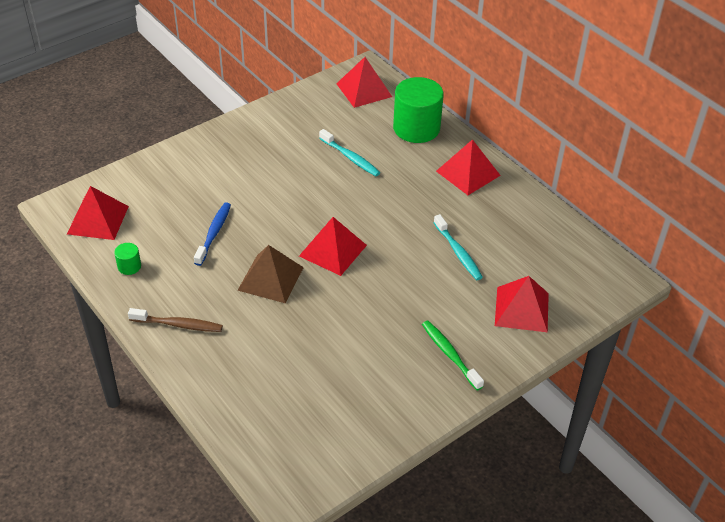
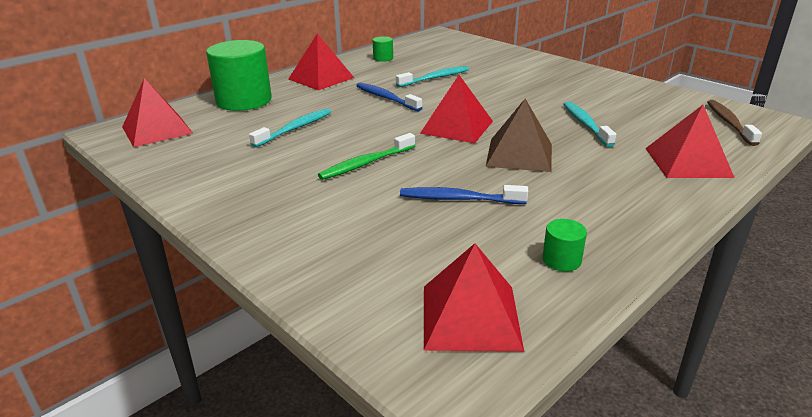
camera: 95 degrees left, 15 degrees down
brown toothbrush [128,308,223,332] -> brown toothbrush moved to [707,100,762,146]
green toothbrush [422,321,484,390] -> green toothbrush moved to [318,133,415,180]
red pyramid [495,276,549,332] -> red pyramid moved to [645,105,734,178]
none -> blue toothbrush [356,83,422,112]
none -> green cylinder [373,36,393,62]
none -> turquoise toothbrush [563,101,616,147]

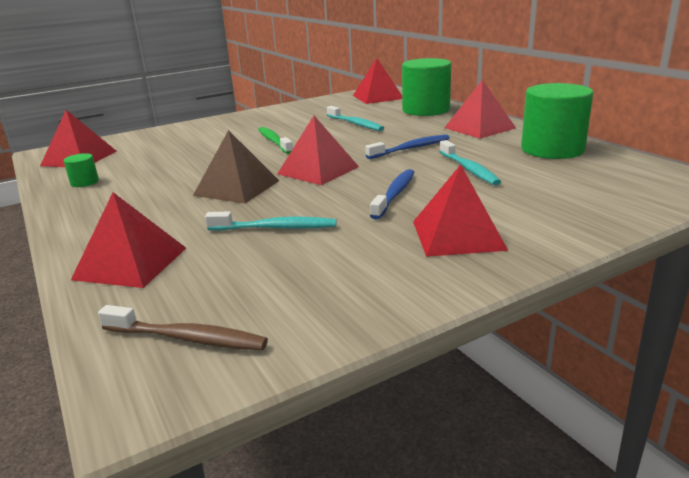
camera: 105 degrees right, 5 degrees down
green cylinder [373,36,393,62] -> green cylinder [521,83,593,159], size x2.32
blue toothbrush [400,185,528,204] -> blue toothbrush moved to [370,169,415,219]
none -> red pyramid [413,164,508,257]

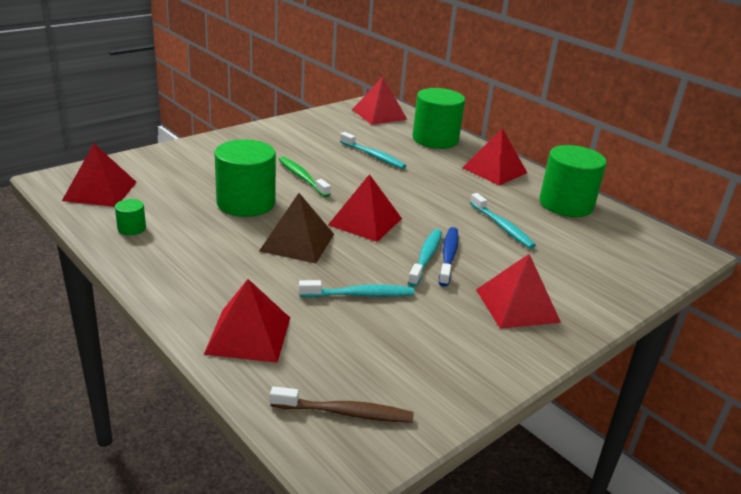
camera: 15 degrees left, 5 degrees up
blue toothbrush [365,135,450,159] -> none
none -> green cylinder [214,139,276,217]
none -> turquoise toothbrush [408,229,442,287]

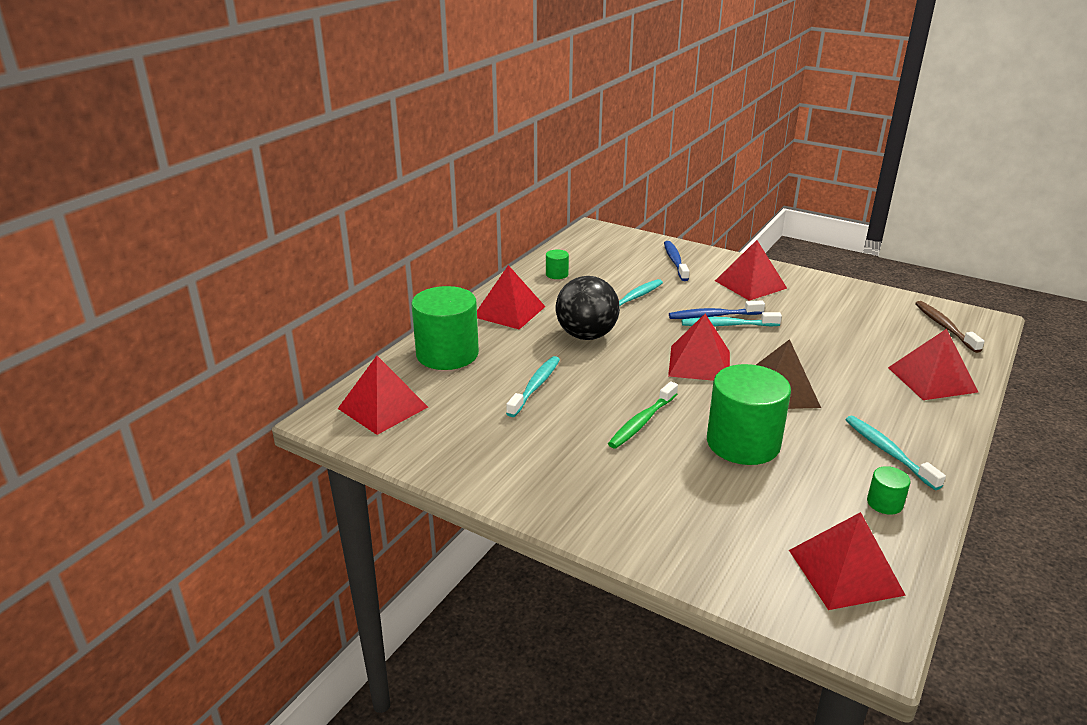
camera: 105 degrees left, 0 degrees up
turquoise toothbrush [299,280,414,297] -> turquoise toothbrush moved to [845,416,946,490]
green cylinder [539,145,607,217] -> green cylinder [546,250,569,279], size x0.43
none -> black ball [556,276,620,340]
none -> blue toothbrush [664,241,689,281]

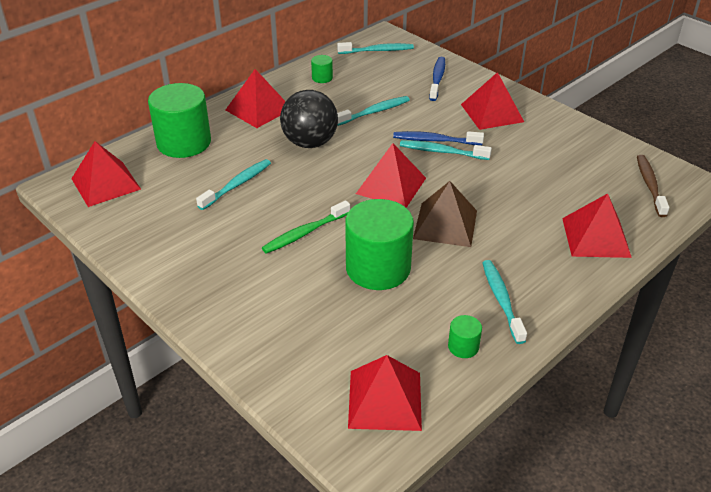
camera: 15 degrees right, 10 degrees up
none -> turquoise toothbrush [337,42,414,54]

